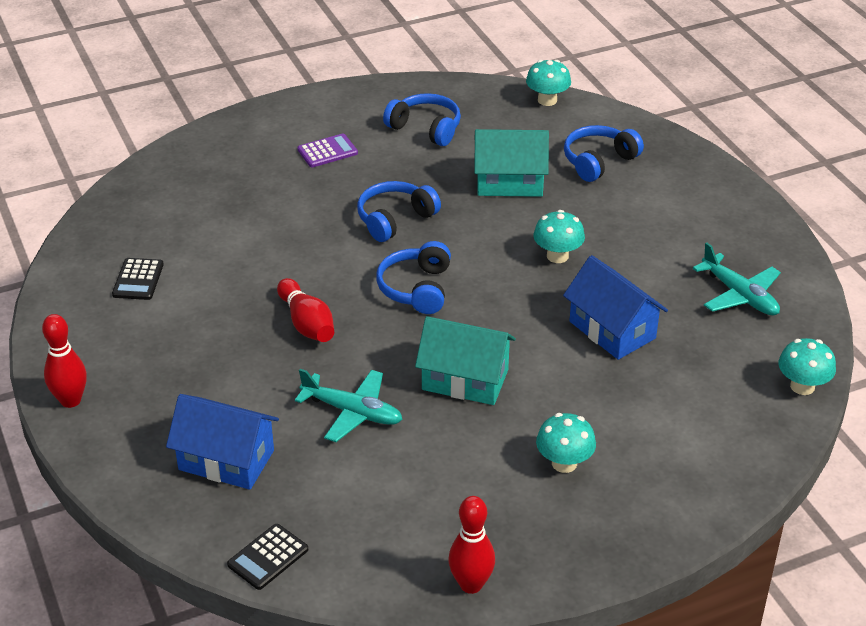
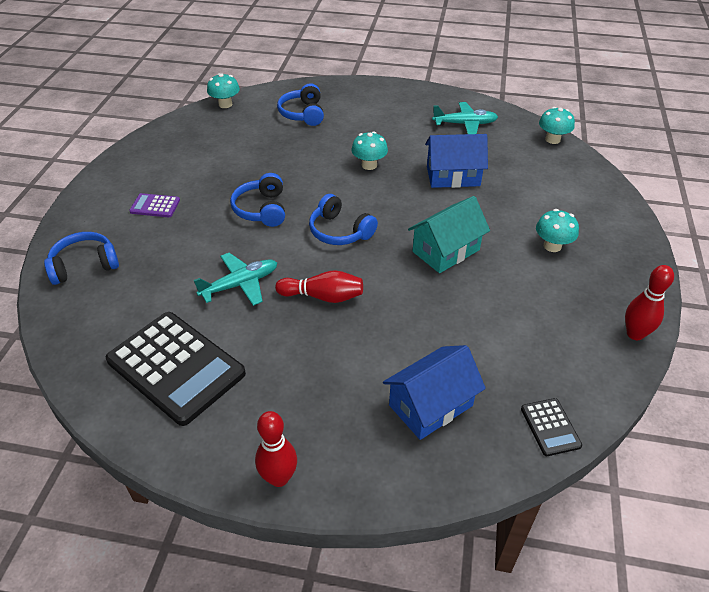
camera: 55 degrees left, 5 degrees up
black calculator [112,258,164,300] -> black calculator [106,312,246,426], size x2.23
turquoise plane [295,369,403,442] -> turquoise plane moved to [194,253,277,306]
purple calculator [297,134,358,167] -> purple calculator turned 90 degrees counterclockwise [129,193,180,217]
blue headphones [383,93,461,146] -> blue headphones moved to [44,232,119,285]
turquoise house [474,129,549,197] -> none

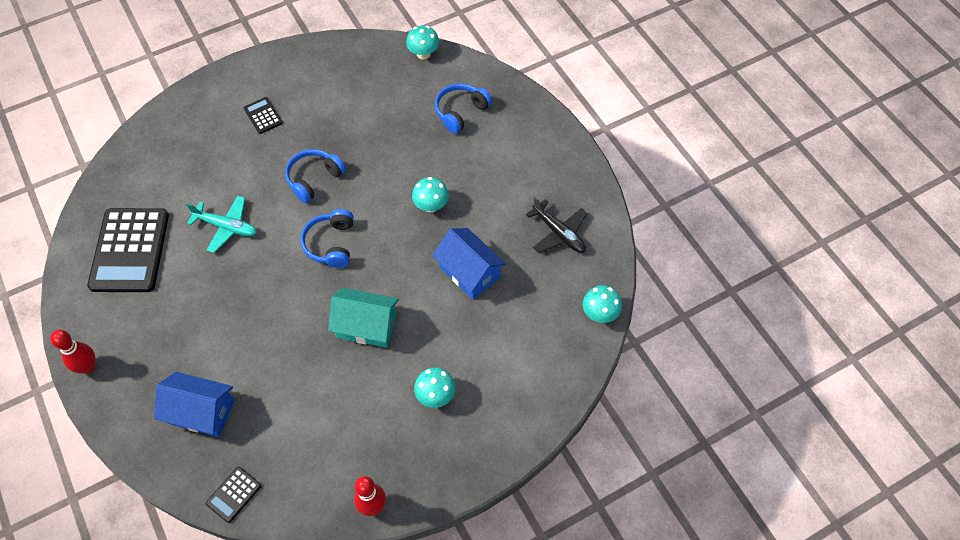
camera: 50 degrees right, 15 degrees up
blue headphones [44,232,119,285] -> none
purple calculator [129,193,180,217] -> black calculator [244,97,283,134]
red bowling pin [275,270,363,303] -> none
turquoise plane [432,102,498,134] -> black plane [526,197,588,253]

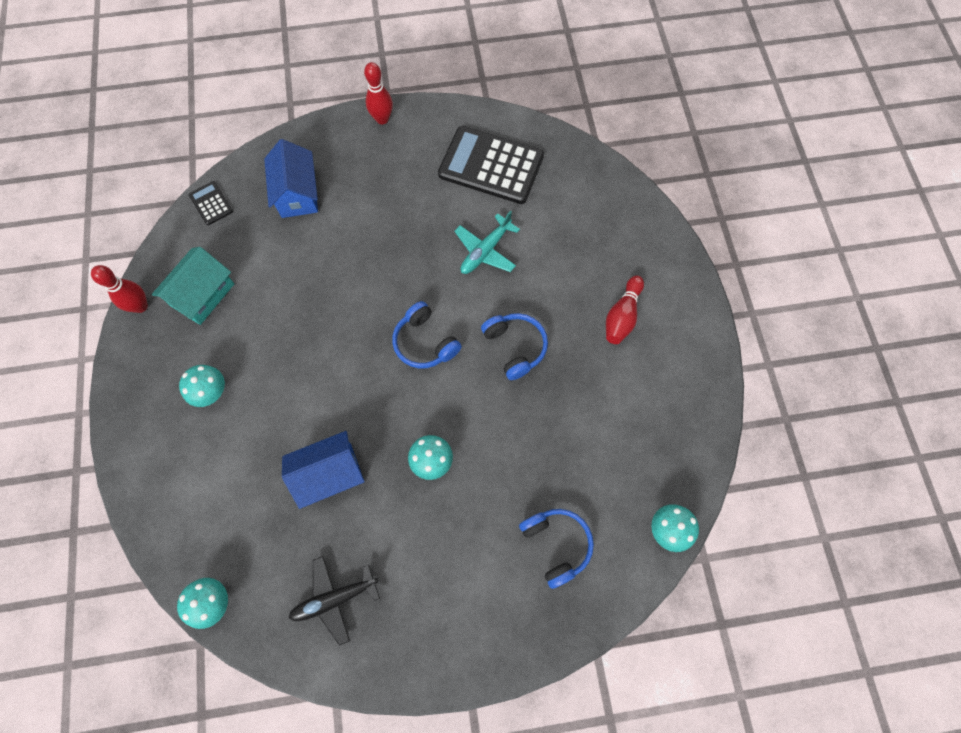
camera: 110 degrees right, 10 degrees up
blue house [154,372,234,437] -> blue house turned 45 degrees counterclockwise [264,139,318,218]
black calculator [244,97,283,134] -> red bowling pin [606,276,644,344]
blue headphones [300,209,354,268] -> blue headphones turned 150 degrees counterclockwise [392,301,462,369]
turquoise house [328,288,399,348] -> turquoise house moved to [152,247,234,325]

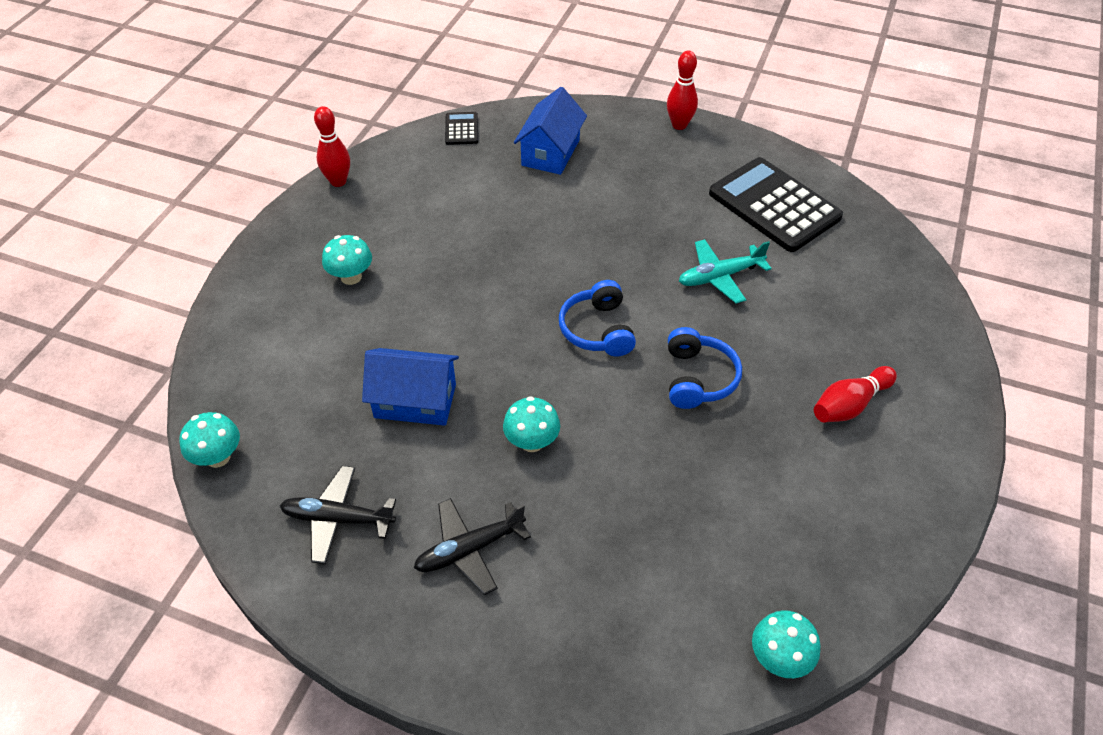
camera: 30 degrees right, 20 degrees down
turquoise house [152,247,234,325] -> none
blue headphones [519,509,594,589] -> none
none -> black plane [414,498,531,595]

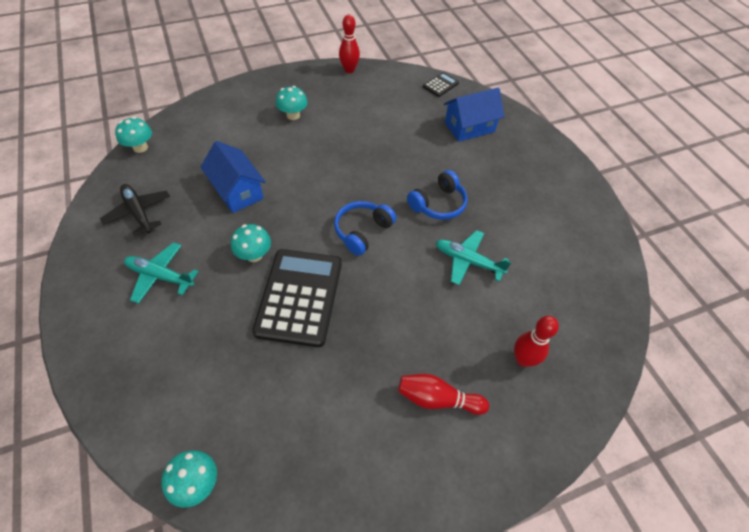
camera: 45 degrees right, 5 degrees up
black plane [414,498,531,595] -> turquoise plane [124,242,199,304]
red bowling pin [667,51,698,130] -> red bowling pin moved to [514,316,559,367]
blue headphones [668,327,742,409] -> blue headphones moved to [407,170,468,220]
black calculator [709,157,843,252] -> black calculator moved to [252,249,342,347]

